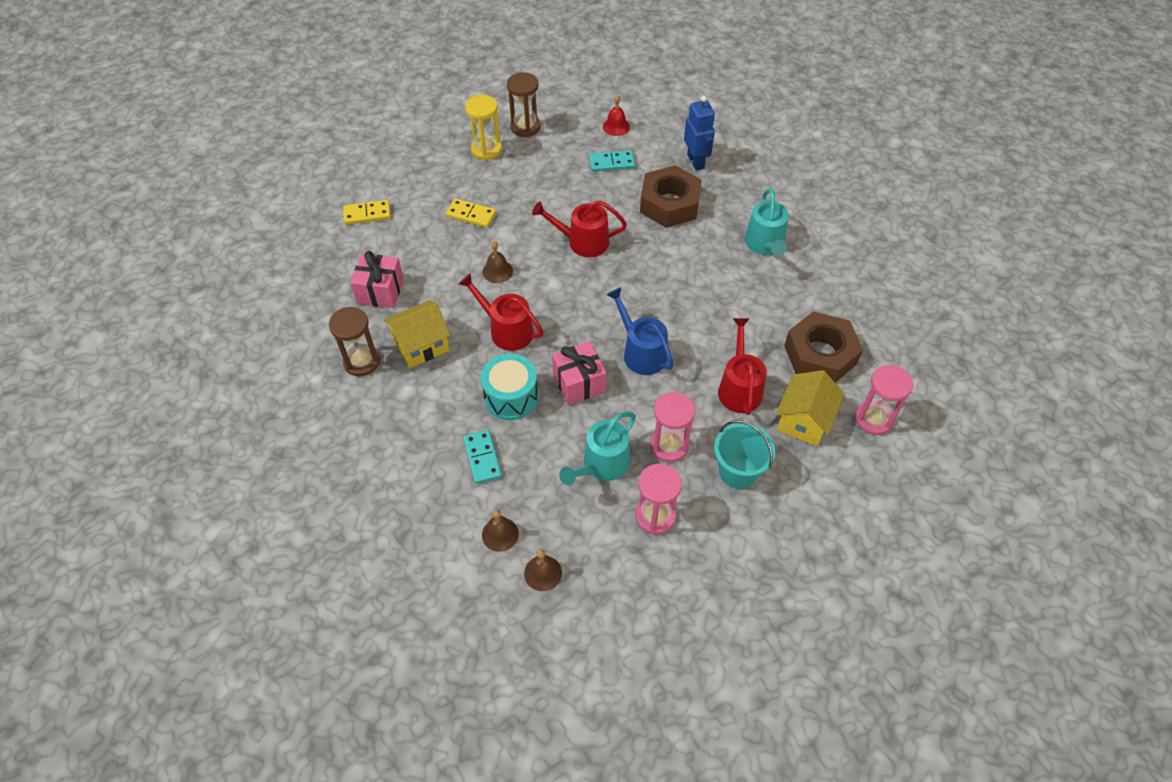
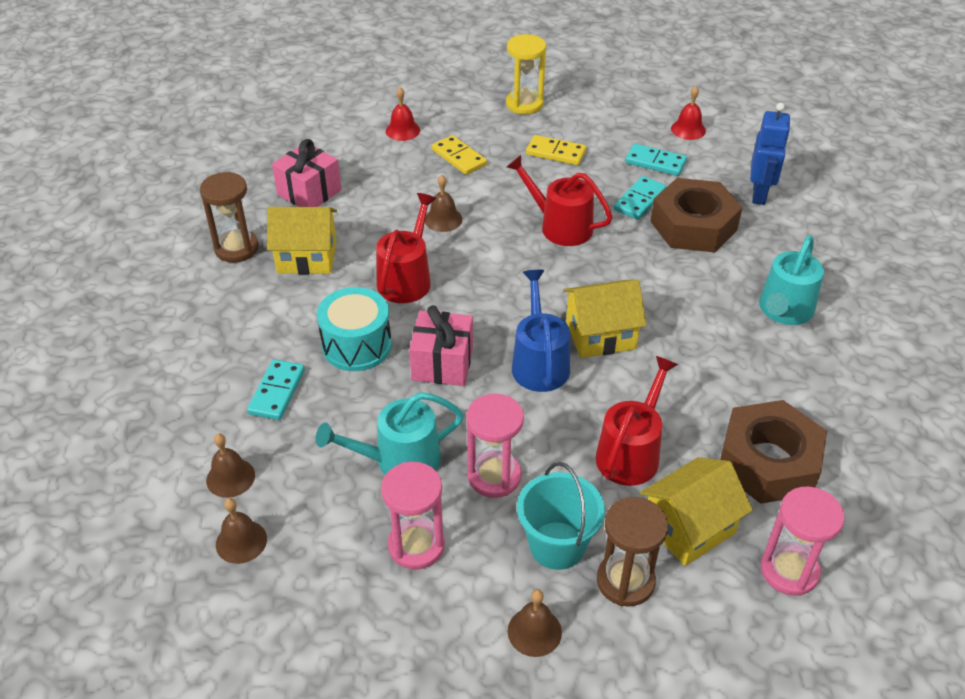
camera: 30 degrees right, 10 degrees down
yellow domino [343,200,391,225] -> yellow domino moved to [526,135,586,165]
red watering can [459,273,544,351] -> red watering can turned 45 degrees clockwise [376,193,436,303]
brown hourglass [507,72,541,137] -> brown hourglass moved to [597,497,668,607]
none -> red bell [386,87,420,141]
none -> brown bell [508,589,562,657]
none -> yellow house [563,280,647,358]
none -> turquoise domino [614,176,667,220]

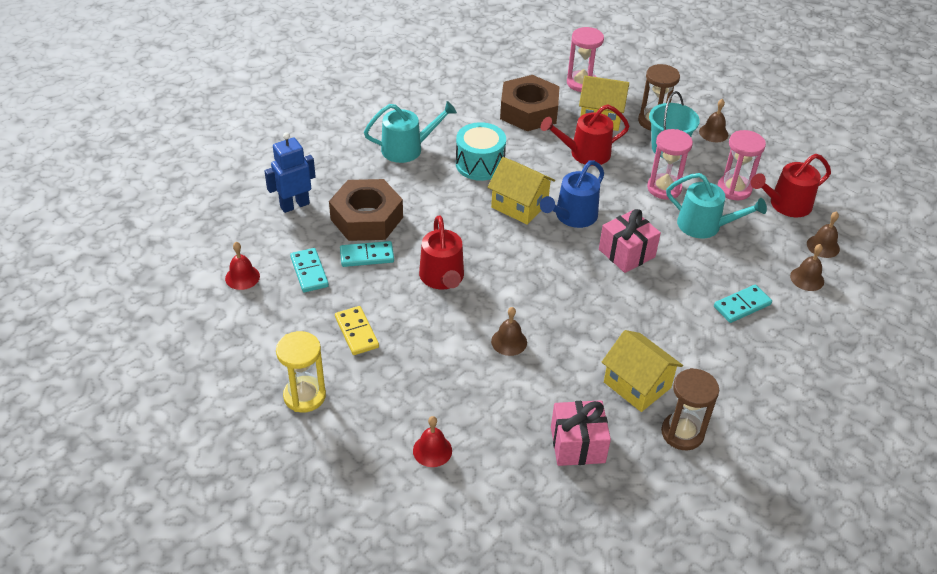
camera: 135 degrees left, 0 degrees up
turquoise drum [317,287,392,371] -> turquoise drum moved to [456,122,506,181]
red watering can [376,193,436,303] -> red watering can moved to [751,154,831,217]
yellow domino [432,135,487,175] -> none

